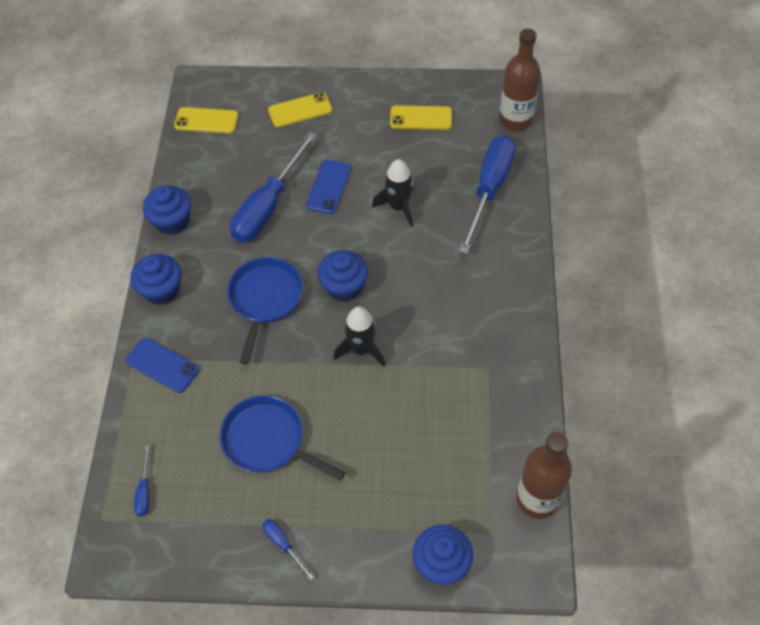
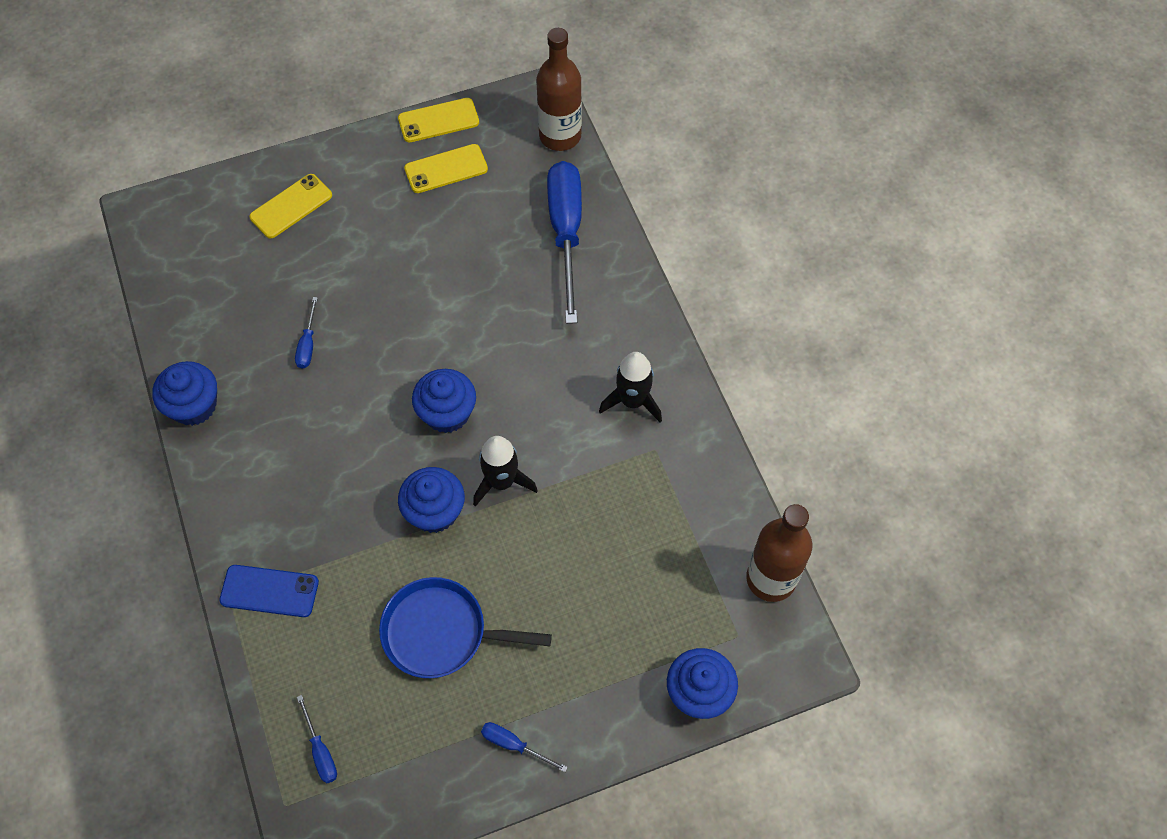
camera: 25 degrees left, 5 degrees up
blue cupcake [131,254,181,305] -> blue cupcake moved to [398,467,465,533]
yellow phone [174,107,238,134] -> yellow phone moved to [398,98,479,142]
blue pan [227,257,303,364] -> none
blue screwdriver [230,132,317,242] -> blue screwdriver [295,297,318,369], size x0.42
blue phone [306,159,351,214] -> none
black rocket [372,159,414,227] -> black rocket moved to [599,352,662,422]

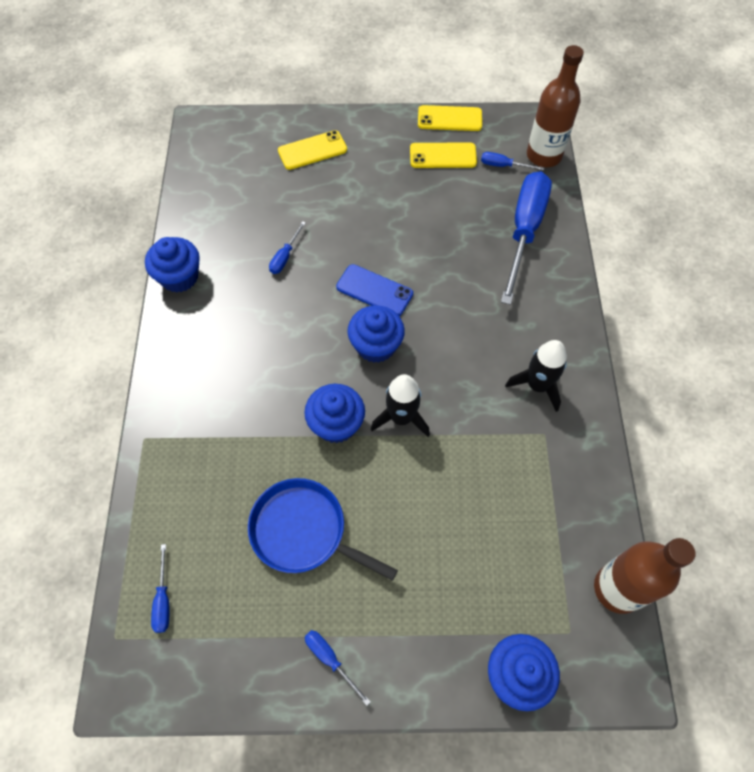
camera: 20 degrees right, 0 degrees up
blue phone [219,565,319,617] -> blue phone moved to [336,264,413,316]
none -> blue screwdriver [481,152,545,170]

